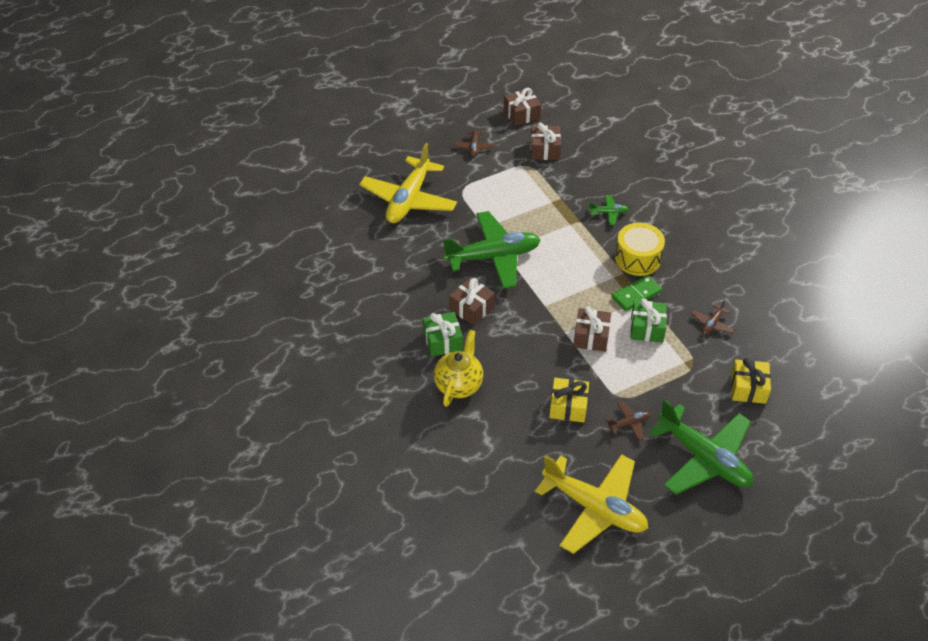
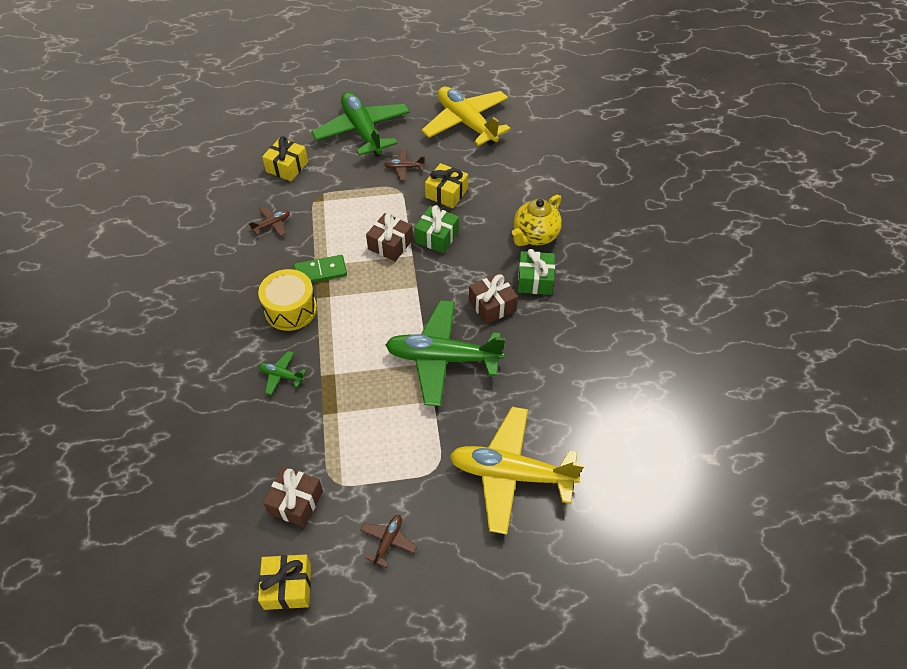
camera: 160 degrees left, 5 degrees up
yellow plane [359,143,457,223] -> yellow plane turned 120 degrees counterclockwise [449,407,584,535]
brown gift [504,88,541,126] -> yellow gift [258,555,311,610]
green gift [631,298,667,342] -> green gift moved to [414,205,459,253]

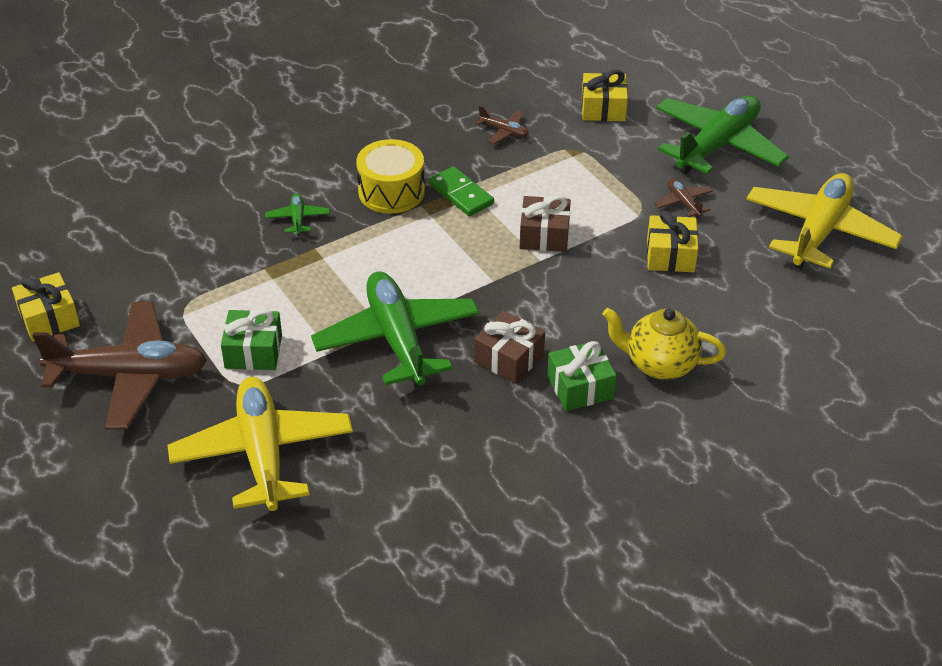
camera: 65 degrees right, 10 degrees down
brown gift [263,466,323,527] -> none
brown plane [360,515,417,568] -> brown plane [32,302,207,430], size x2.41
green gift [414,205,459,253] -> green gift moved to [221,309,282,370]

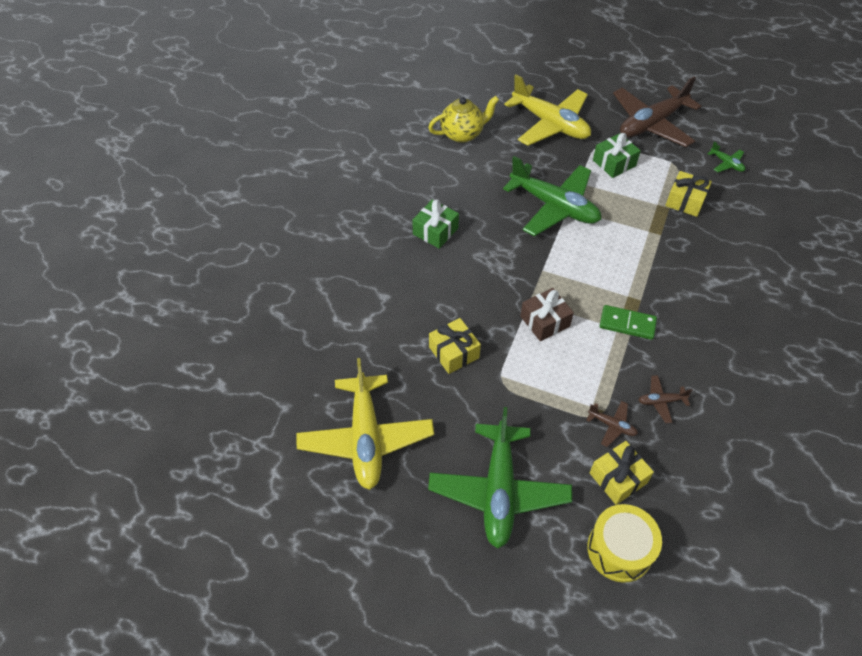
camera: 145 degrees right, 10 degrees up
yellow gift [12,272,80,342] -> yellow gift moved to [665,171,712,217]
green plane [265,193,330,236] -> green plane moved to [707,141,745,172]
yellow drum [356,139,425,214] -> yellow drum moved to [587,504,662,583]
brown gift [474,311,545,384] -> none
yellow teapot [602,308,726,380] -> yellow teapot moved to [428,96,499,143]
brown plane [654,179,713,219] -> brown plane moved to [586,401,638,447]

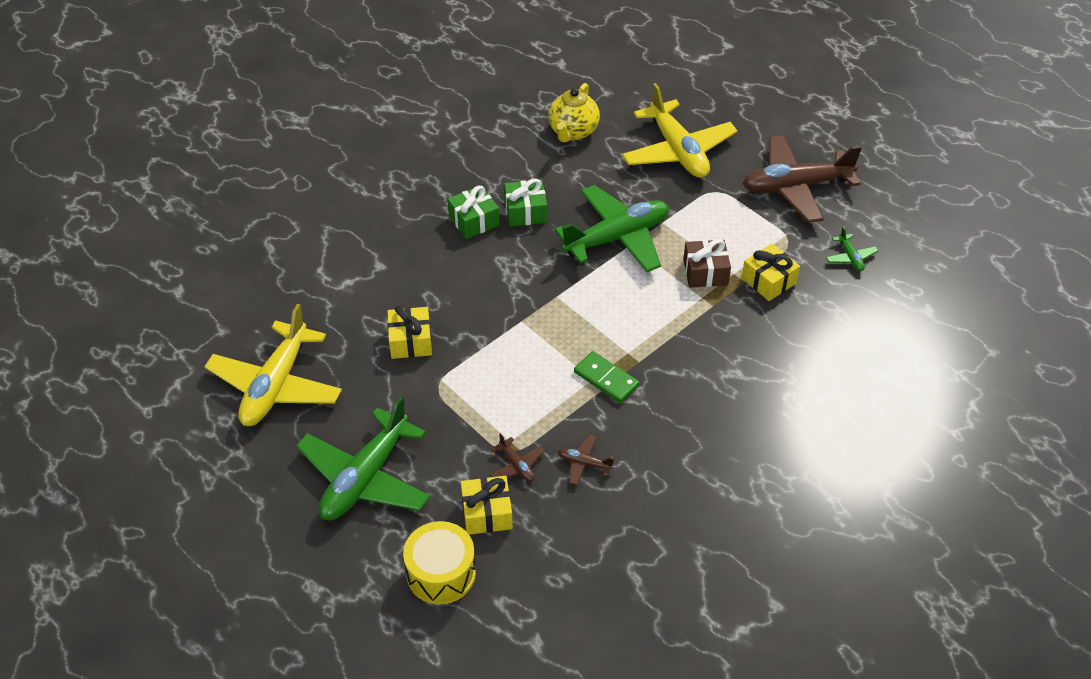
camera: 25 degrees right, 5 degrees down
yellow teapot [428,96,499,143] -> yellow teapot turned 105 degrees clockwise [548,83,600,142]
green plane [503,156,601,236] -> green plane turned 90 degrees counterclockwise [555,185,669,272]
brown gift [520,288,574,341] -> brown gift moved to [683,239,731,288]
green gift [593,133,641,178] -> green gift moved to [504,179,547,227]

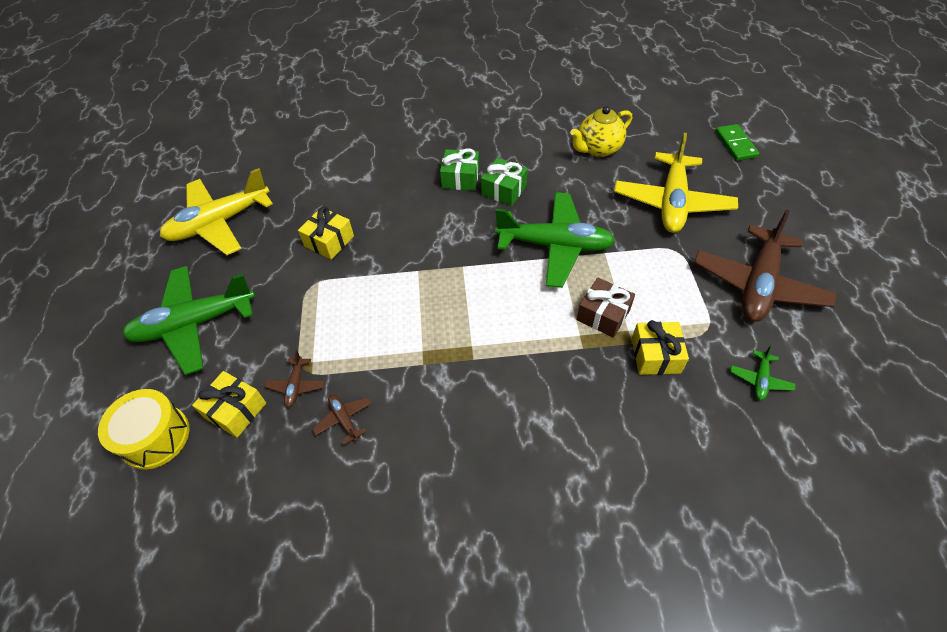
camera: 40 degrees right, 5 degrees up
green domino [574,351,640,403] -> green domino moved to [715,124,759,161]
brown plane [743,135,862,223] -> brown plane turned 90 degrees counterclockwise [694,209,837,322]

